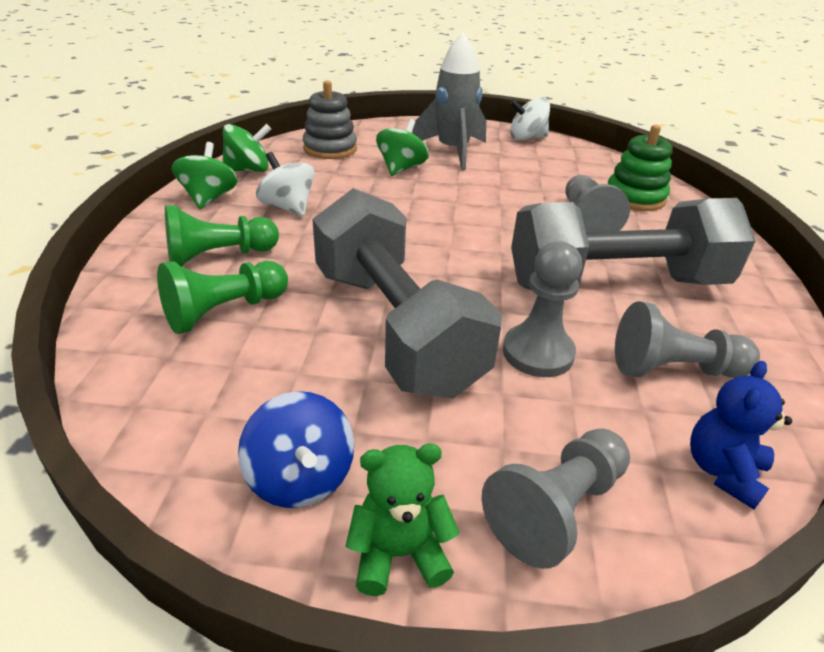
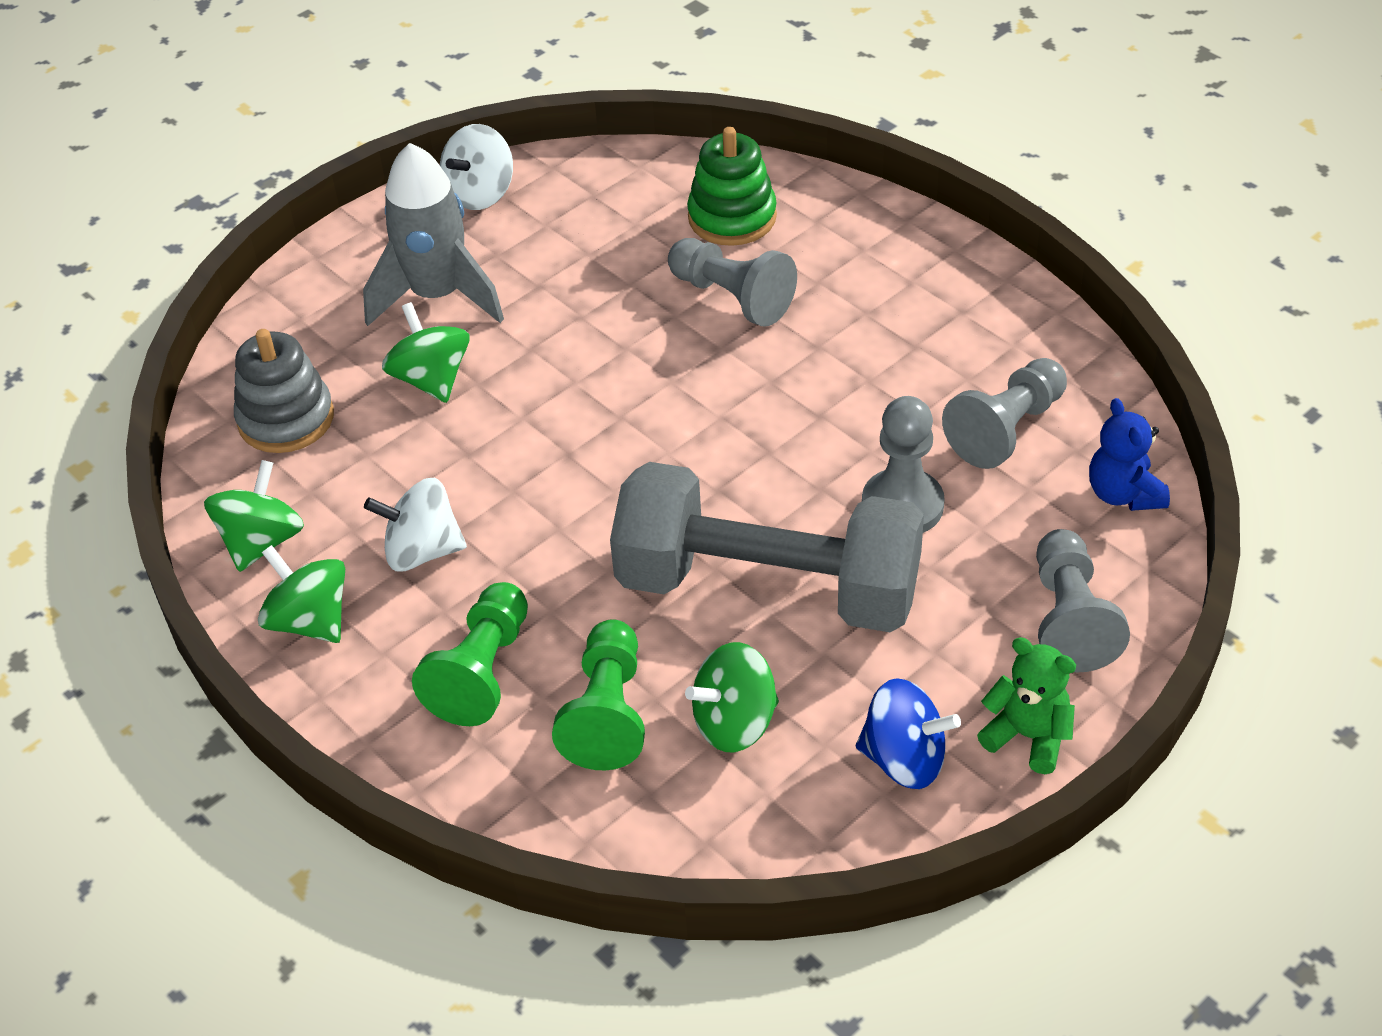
camera: 45 degrees left, 10 degrees up
green teddy bear [346,444,460,596] -> green teddy bear turned 90 degrees clockwise [977,637,1076,774]
grey dumbbell [511,198,756,290] -> none
none -> green spinning top [685,642,779,752]

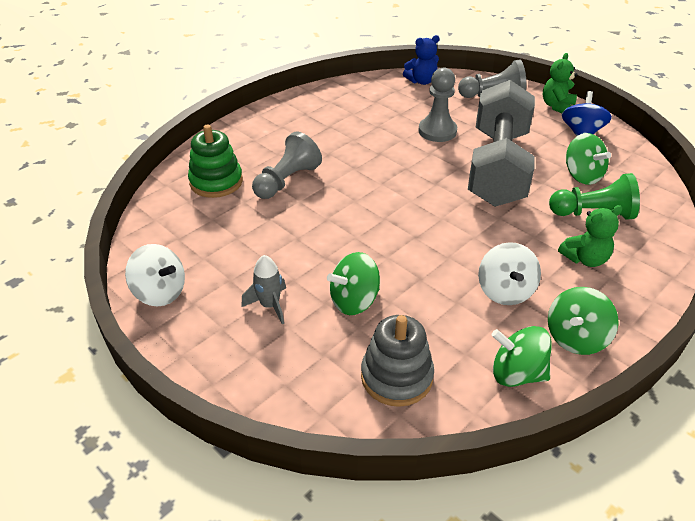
camera: 95 degrees left, 5 degrees down
grey rocket [363,143,504,326] -> grey rocket [241,255,286,324], size x0.51
green pawn [412,582,528,726] -> green teddy bear [558,205,623,267]
grey pawn [942,358,1067,469] -> none

